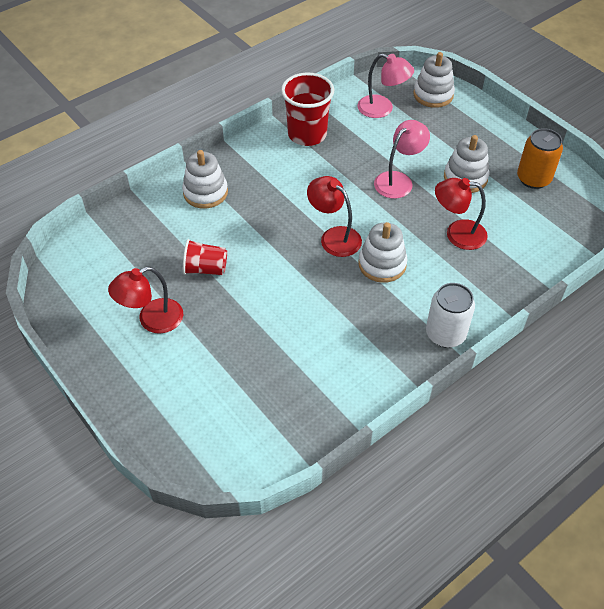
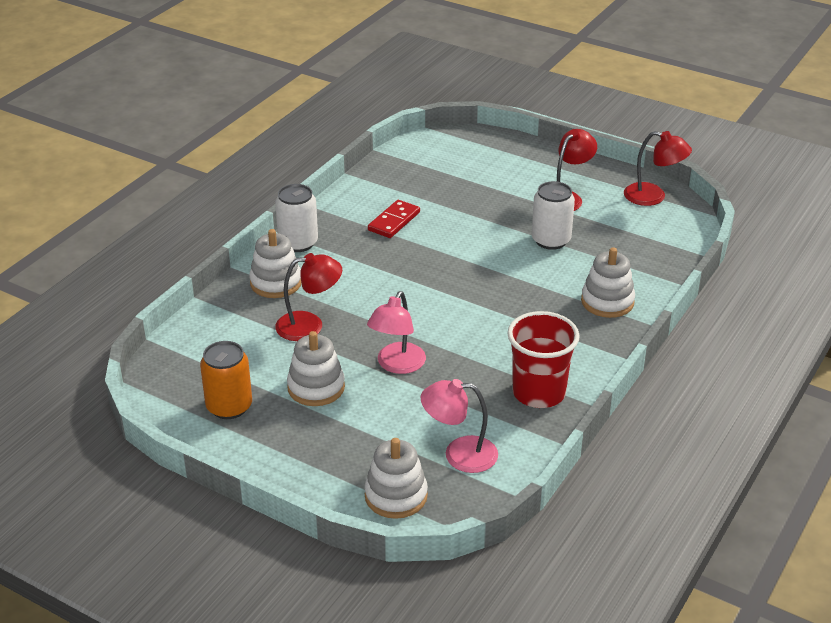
camera: 160 degrees right, 15 degrees down
red cup [183,239,227,275] -> white can [532,181,575,250]
red lamp [307,176,362,257] -> red lamp moved to [624,131,692,206]
white stacking toy [358,222,408,283] -> white stacking toy moved to [249,229,302,298]
none -> red domino [368,200,420,238]

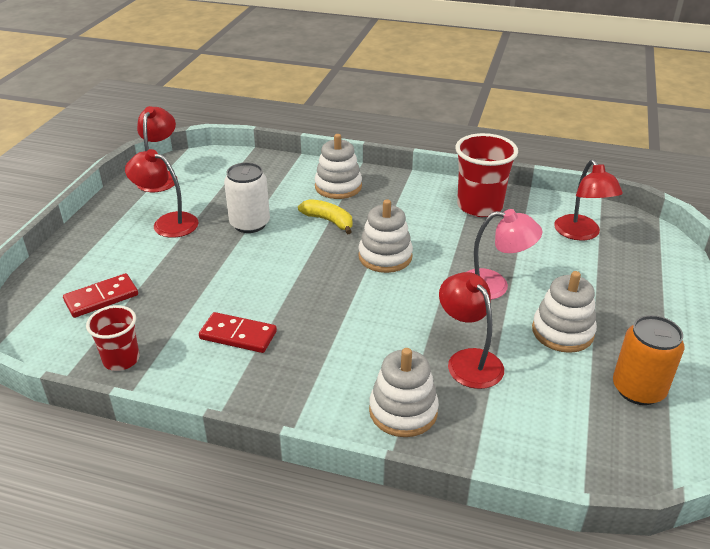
camera: 105 degrees left, 0 degrees up
white can [275,184,318,252] -> none
white stacking toy [364,438,428,519] -> white stacking toy moved to [358,199,413,273]
pink lamp [421,379,498,473] -> red lamp [554,160,623,241]
none -> red domino [63,273,138,318]
none -> red cup [86,305,139,371]
none -> yellow banana [298,199,352,234]

